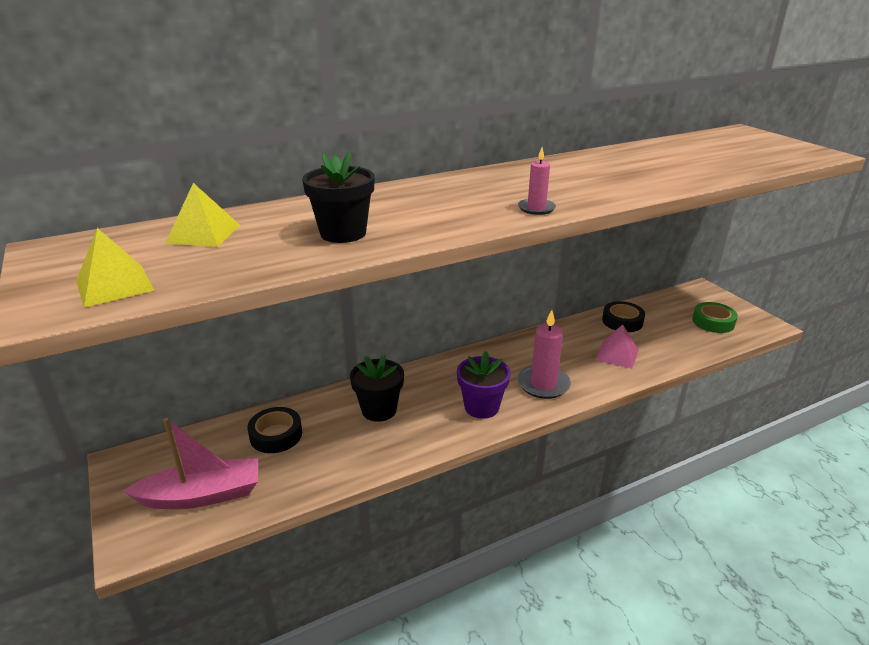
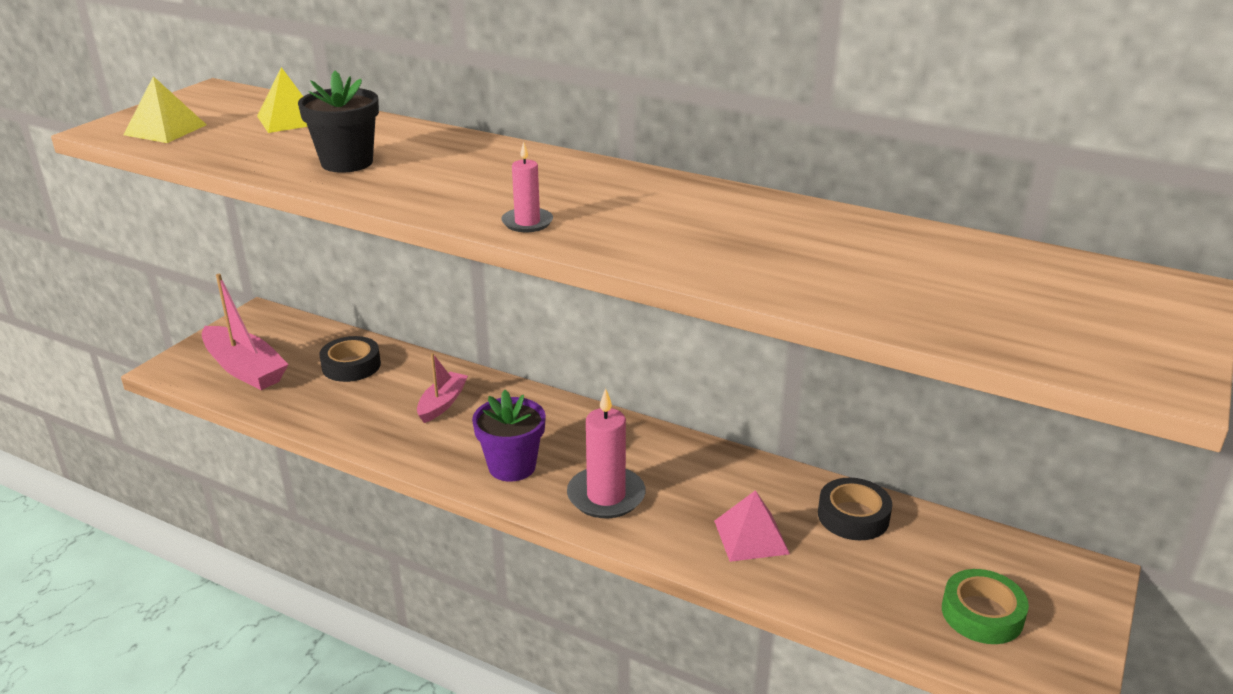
camera: 55 degrees right, 0 degrees up
black flower pot [350,355,404,422] -> pink boat [417,353,468,423]

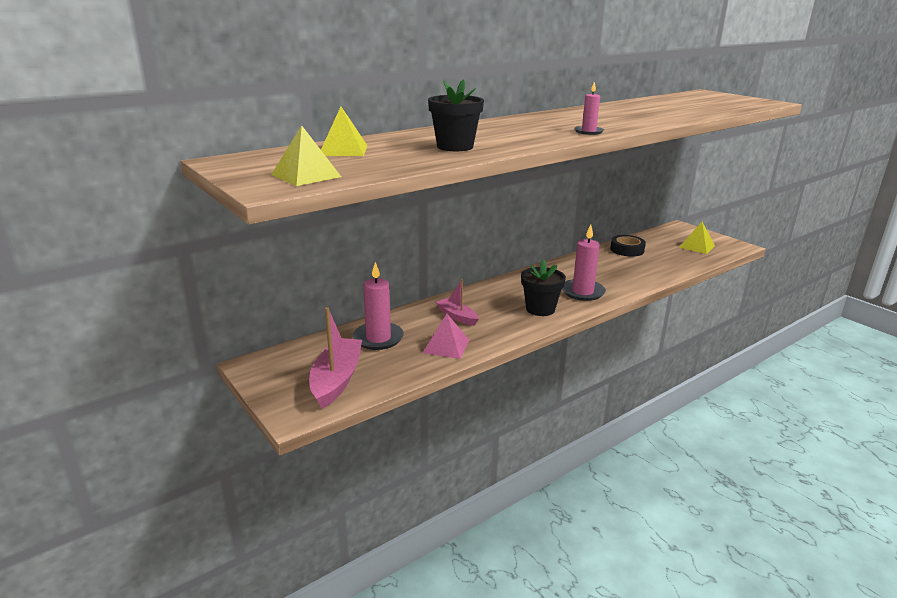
camera: 65 degrees left, 5 degrees down
pink boat [202,274,288,390] -> pink boat turned 60 degrees counterclockwise [309,307,362,409]
black tape [319,336,381,382] -> pink candle [353,262,404,350]
purple flower pot [472,390,546,482] -> black flower pot [521,259,566,316]
pink pyramid [714,490,790,562] -> pink pyramid moved to [423,314,469,359]
green tape [942,569,1029,644] -> yellow pyramid [679,222,715,254]

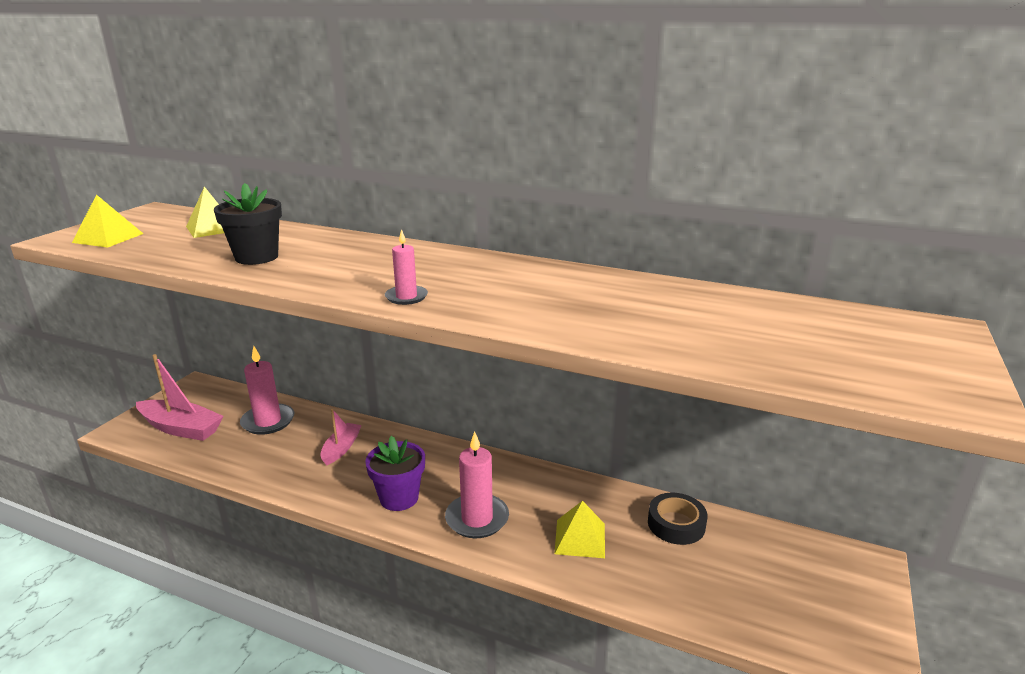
camera: 60 degrees right, 0 degrees up
pink boat [309,307,362,409] -> pink boat turned 45 degrees clockwise [136,354,224,441]
pink pyramid [423,314,469,359] -> none
black flower pot [521,259,566,316] -> purple flower pot [365,436,425,511]
yellow pyramid [679,222,715,254] -> yellow pyramid moved to [554,501,605,558]

